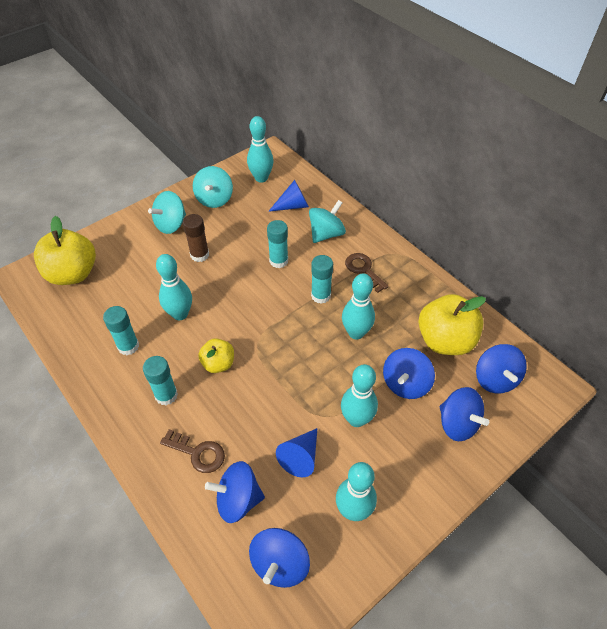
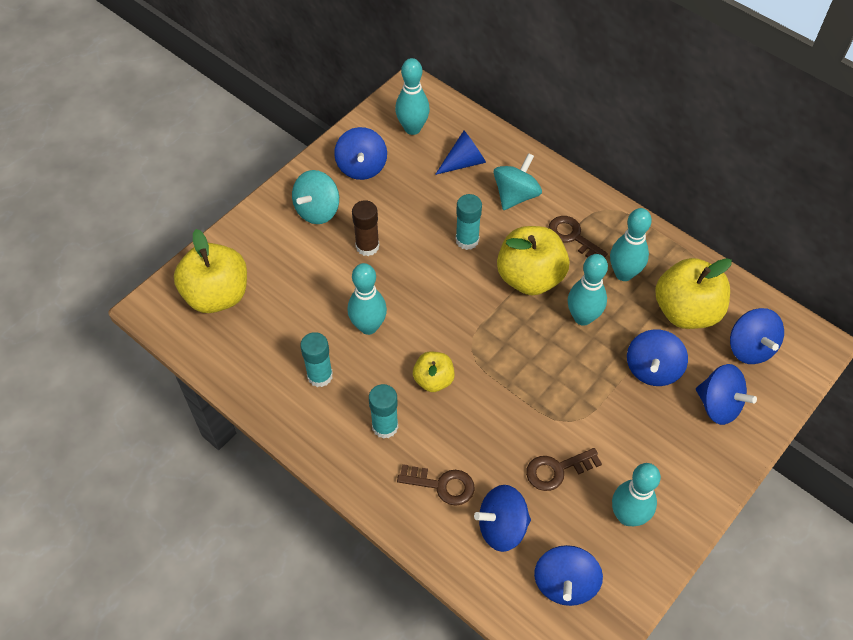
camera: 10 degrees left, 5 degrees up
turquoise spinning top [193,166,233,208] -> blue spinning top [334,127,387,180]
blue cone [276,428,317,477] -> brown key [526,448,602,491]
turquoise glue stick [311,255,333,304] -> yellow apple [497,226,569,295]
turquoise bowling pin [341,364,378,427] -> turquoise bowling pin moved to [610,208,652,281]

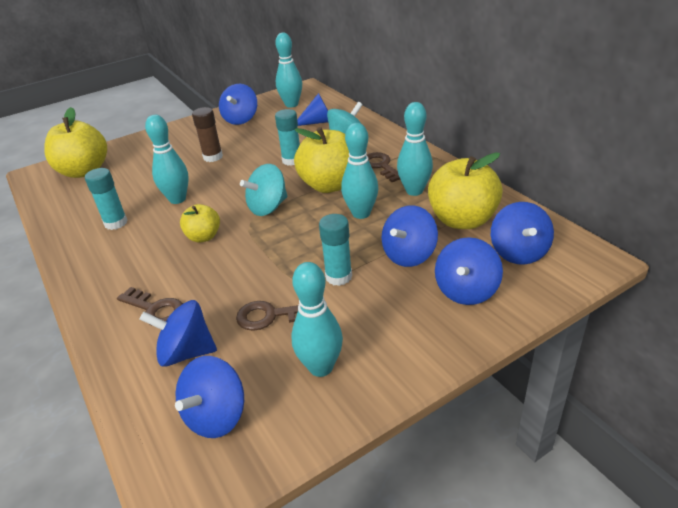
camera: 20 degrees right, 20 degrees down
turquoise spinning top [292,170,339,224] -> turquoise spinning top moved to [240,164,288,216]
turquoise glue stick [369,384,398,439] -> turquoise glue stick moved to [319,214,352,286]
blue spinning top [696,364,757,425] -> blue spinning top turned 60 degrees clockwise [435,237,503,305]

